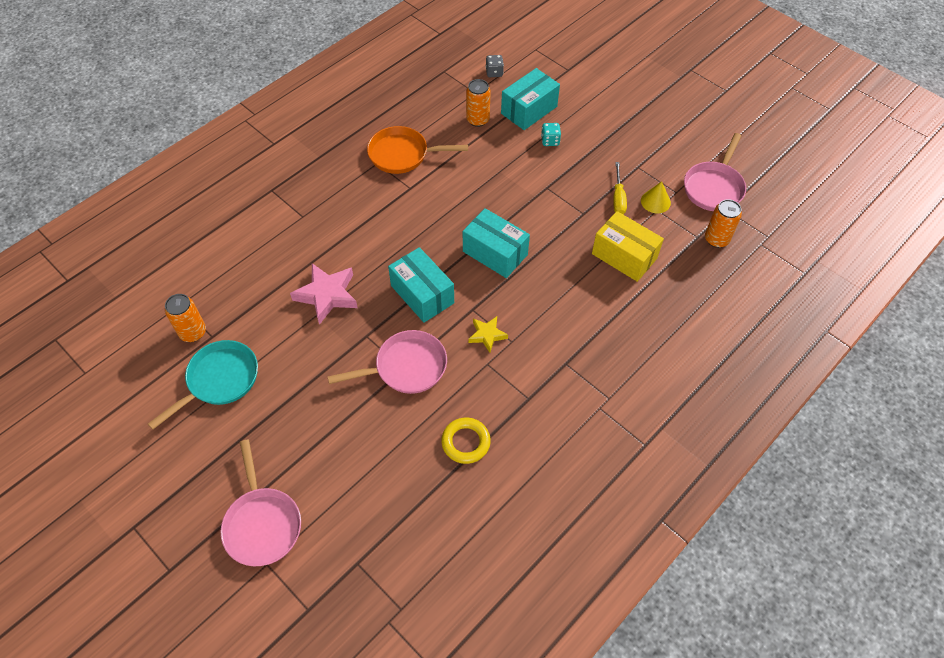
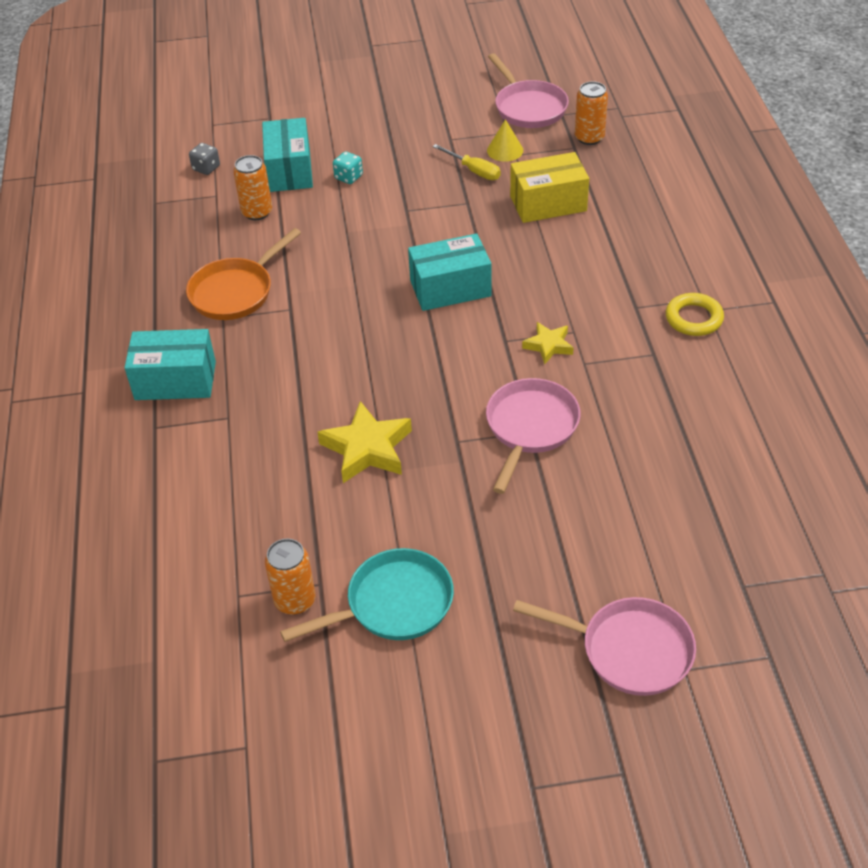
camera: 50 degrees left, 10 degrees down
turquoise pan [148,340,258,429] -> turquoise pan turned 75 degrees clockwise [280,548,454,642]
pink star [290,263,358,325] -> yellow star [317,401,412,483]
turquoise box [388,247,454,323] -> turquoise box moved to [124,329,216,400]
yellow ring [441,418,491,464] -> yellow ring moved to [666,293,724,336]

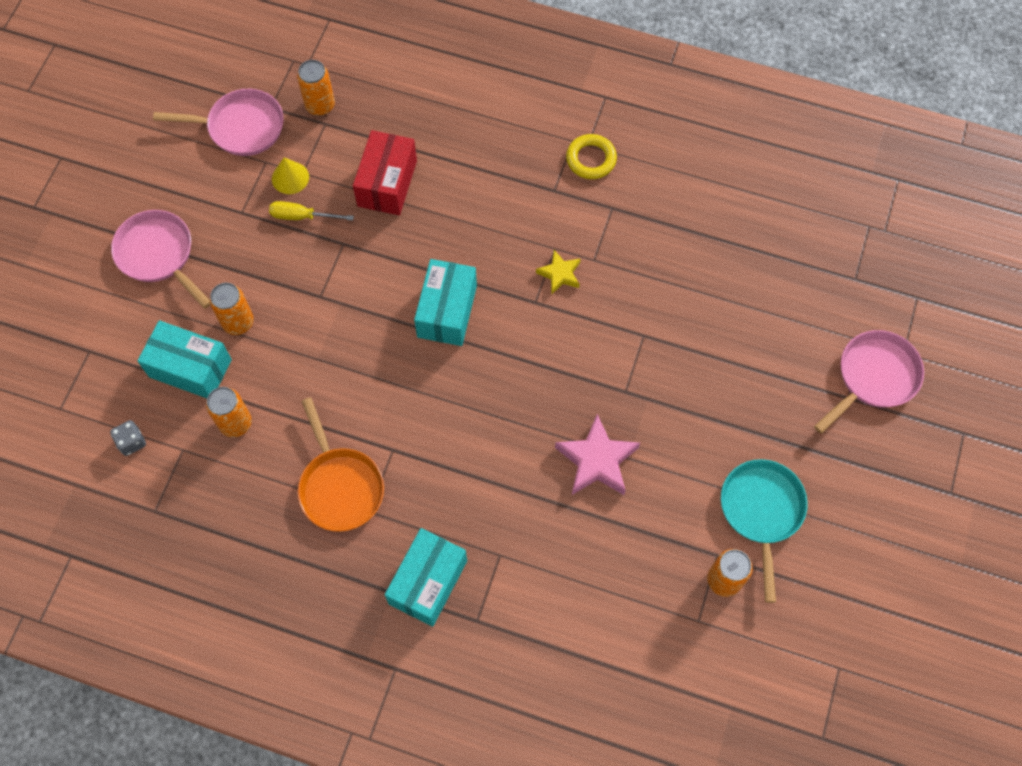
camera: 65 degrees left, 20 degrees up
yellow star [317,401,412,483] -> pink star [555,414,640,495]
turquoise dice [333,151,363,184] -> orange can [210,283,254,335]
yellow screwdriver [432,144,501,180] -> yellow screwdriver turned 150 degrees counterclockwise [269,201,354,221]
pink pan [486,378,580,494] -> pink pan moved to [111,210,210,309]
yellow box [510,152,589,223] -> red box [353,130,417,215]

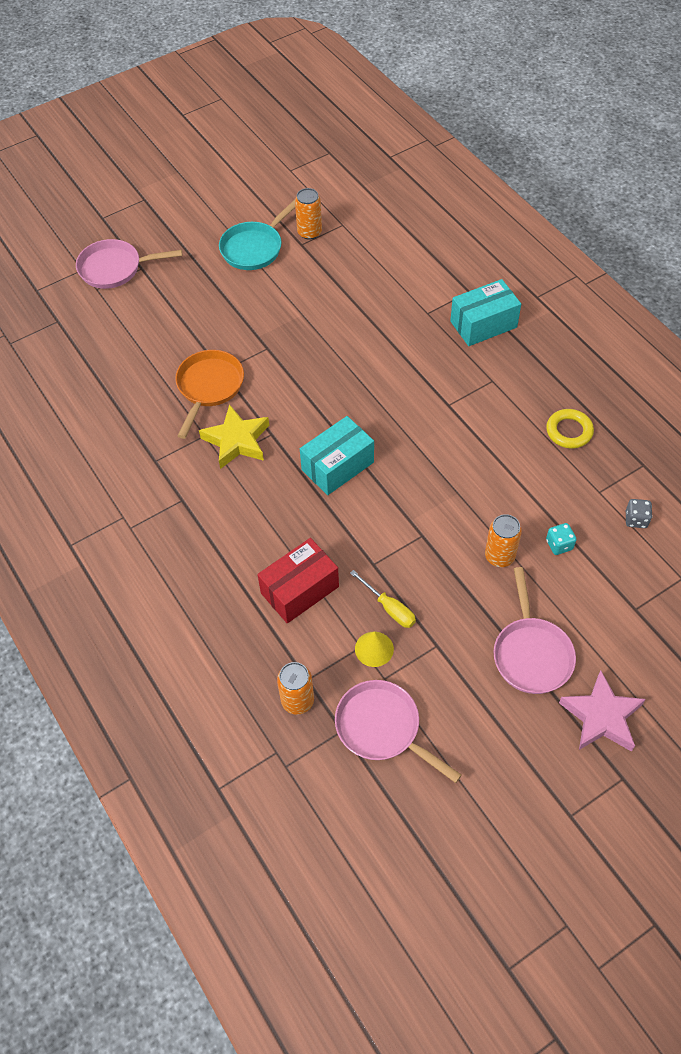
camera: 140 degrees left, 10 degrees down
turquoise box [137,320,232,398] -> turquoise dice [546,523,577,555]
orange can [206,387,252,437] -> none
orange pan [298,397,384,532] -> orange pan moved to [175,350,244,439]
yellow star [536,250,581,294] -> yellow star [199,404,269,469], size x1.72
pink star [555,414,640,495] -> pink star moved to [559,670,646,752]
yellow ring [566,134,617,179] -> yellow ring moved to [546,409,594,448]

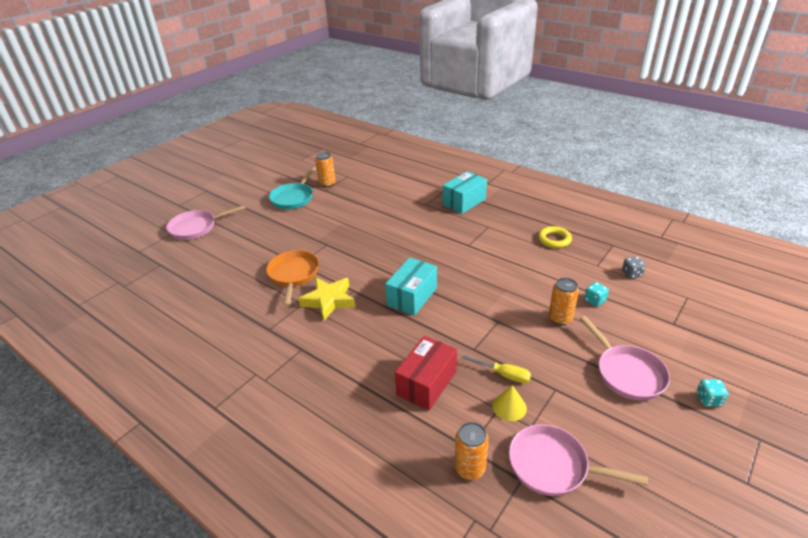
camera: 20 degrees left, 20 degrees down
pink star [559,670,646,752] -> turquoise dice [696,379,729,407]

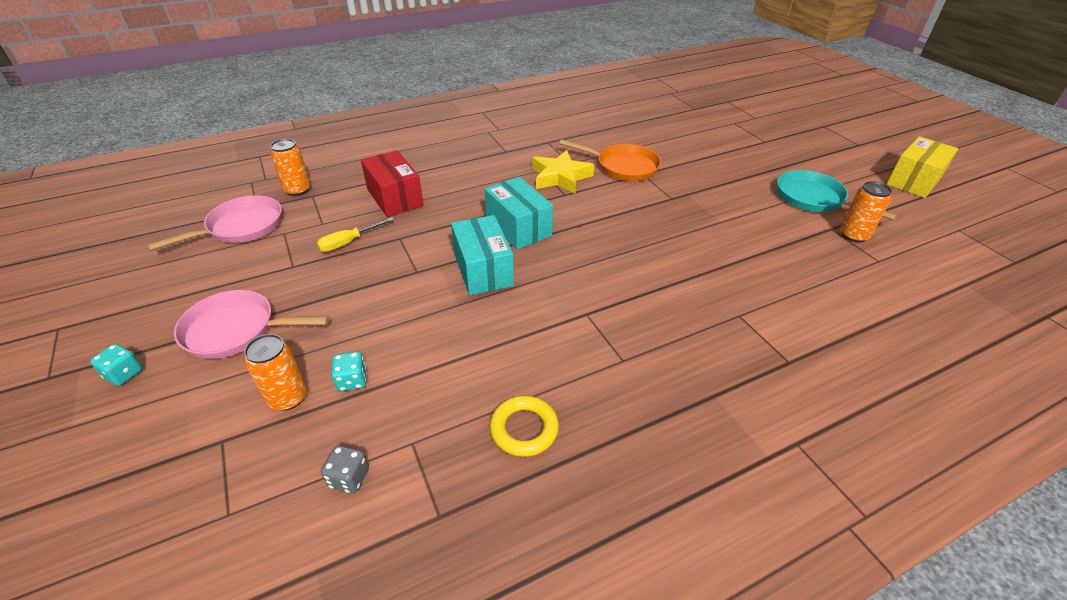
camera: 115 degrees right, 5 degrees up
pink pan [166,205,245,240] -> none
turquoise box [443,171,487,214] -> turquoise box moved to [451,215,514,295]
yellow cone [492,385,527,421] -> none
orange can [549,278,579,325] -> orange can moved to [244,334,307,411]
none -> yellow box [886,136,958,198]

